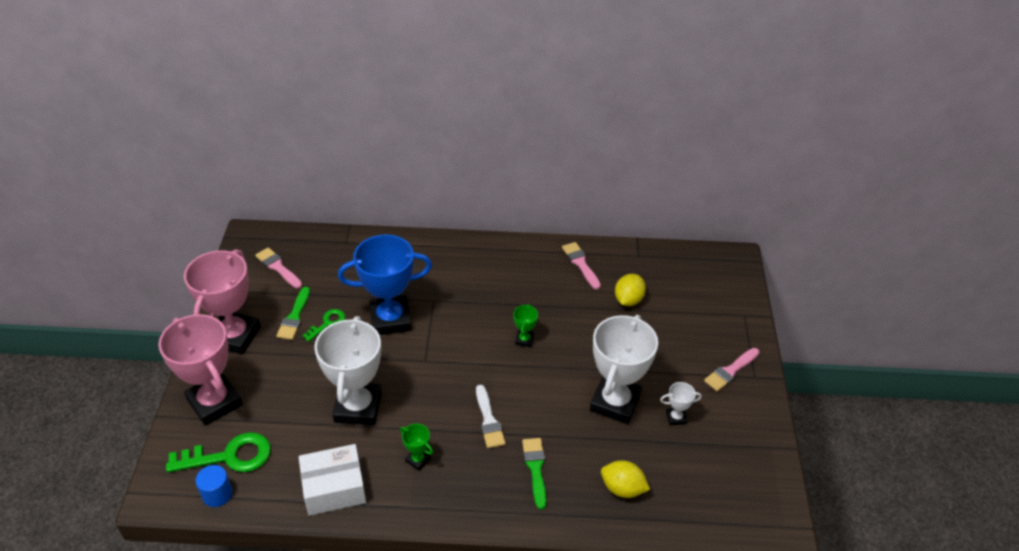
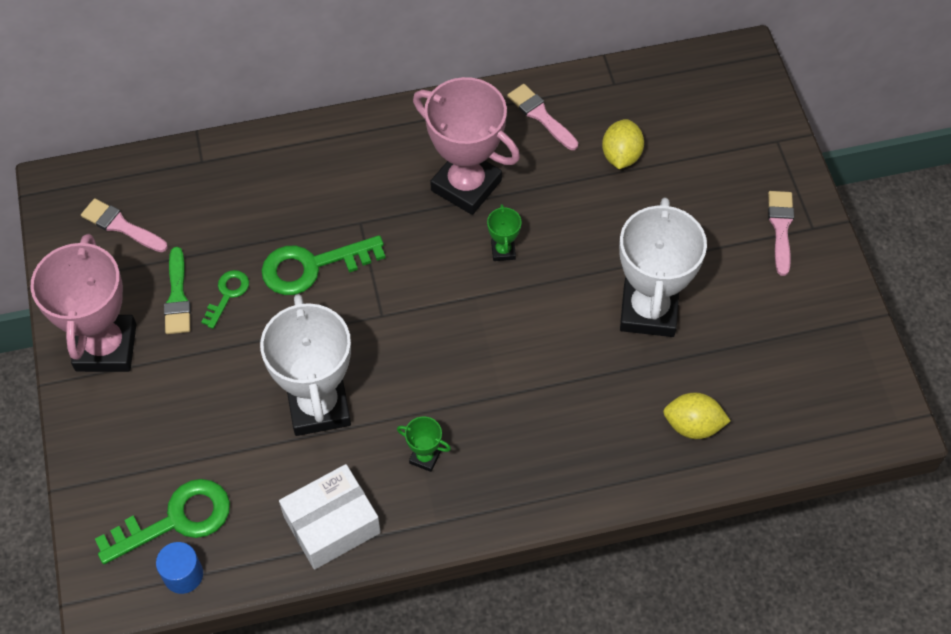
camera: 15 degrees left, 15 degrees up
pink trophy [158,314,242,426] -> pink trophy moved to [413,77,520,215]
blue trophy [338,234,432,335] -> green key [261,235,385,295]
white brush [476,385,506,448] -> none
green brush [522,438,547,510] -> none
white trophy [660,382,702,426] -> none
pink brush [704,348,760,391] -> pink brush turned 150 degrees clockwise [768,191,794,276]

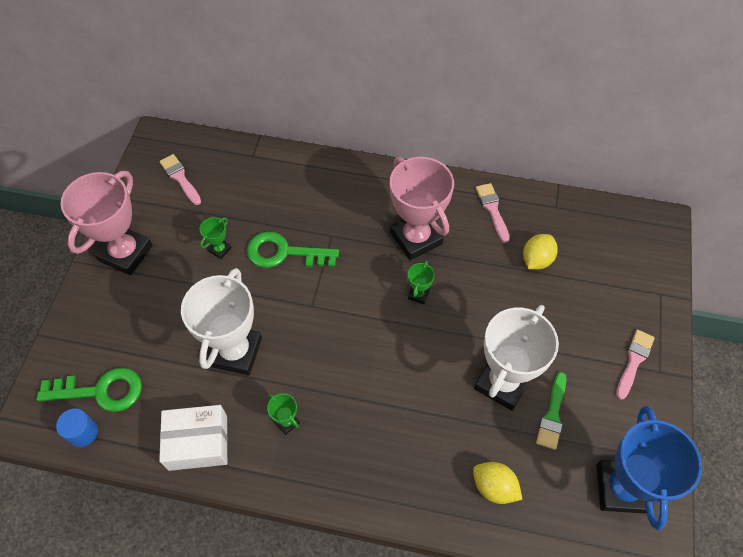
camera: 25 degrees right, 0 degrees up
green brush [164,247,191,334] -> green brush moved to [536,372,566,450]
green key [201,270,249,329] -> green trophy [200,217,232,259]
none -> blue trophy [596,406,702,530]

